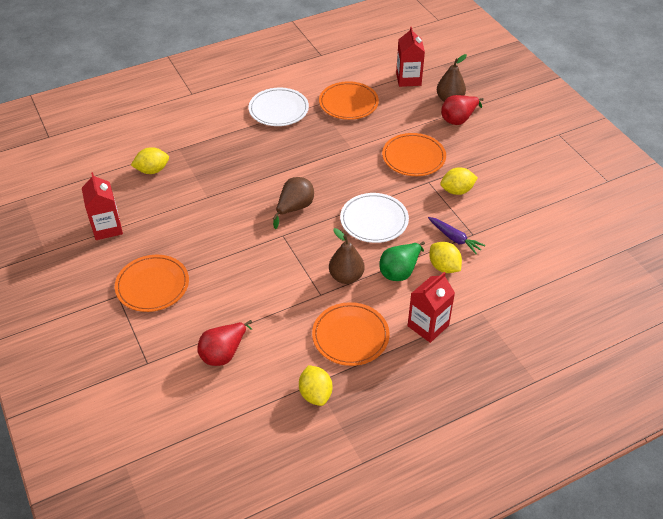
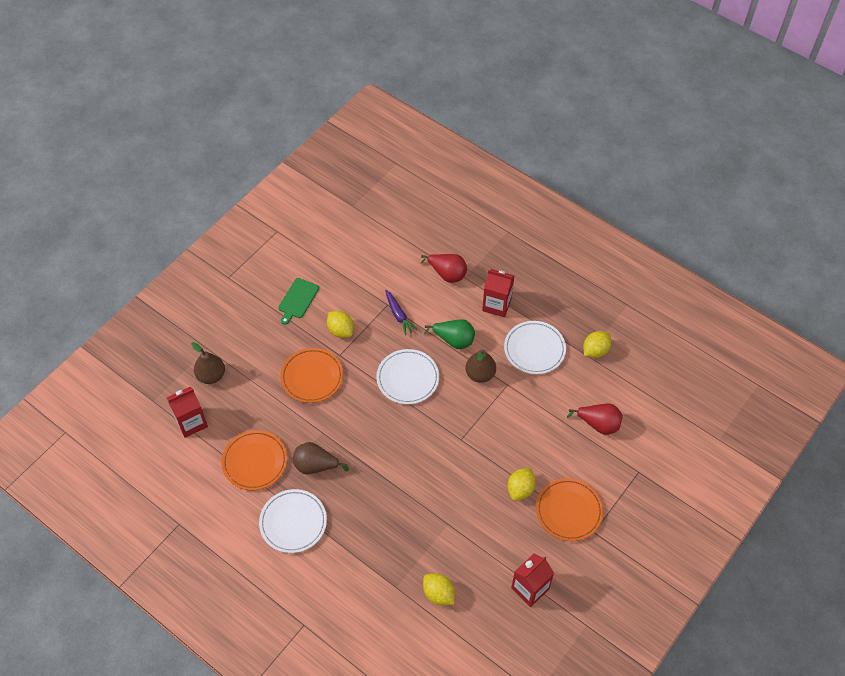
camera: 115 degrees left, 10 degrees up
brown pear [273,177,314,229] -> brown pear moved to [293,442,349,474]
orange plate [312,302,389,366] -> white plate [504,321,566,374]
purple carrot [428,217,485,254] -> purple carrot turned 135 degrees clockwise [385,290,417,336]
yellow lemon [429,242,462,273] -> yellow lemon moved to [507,468,536,501]
red pear [441,95,484,125] -> red pear moved to [420,254,467,283]
none -> green cutting board [278,278,319,325]

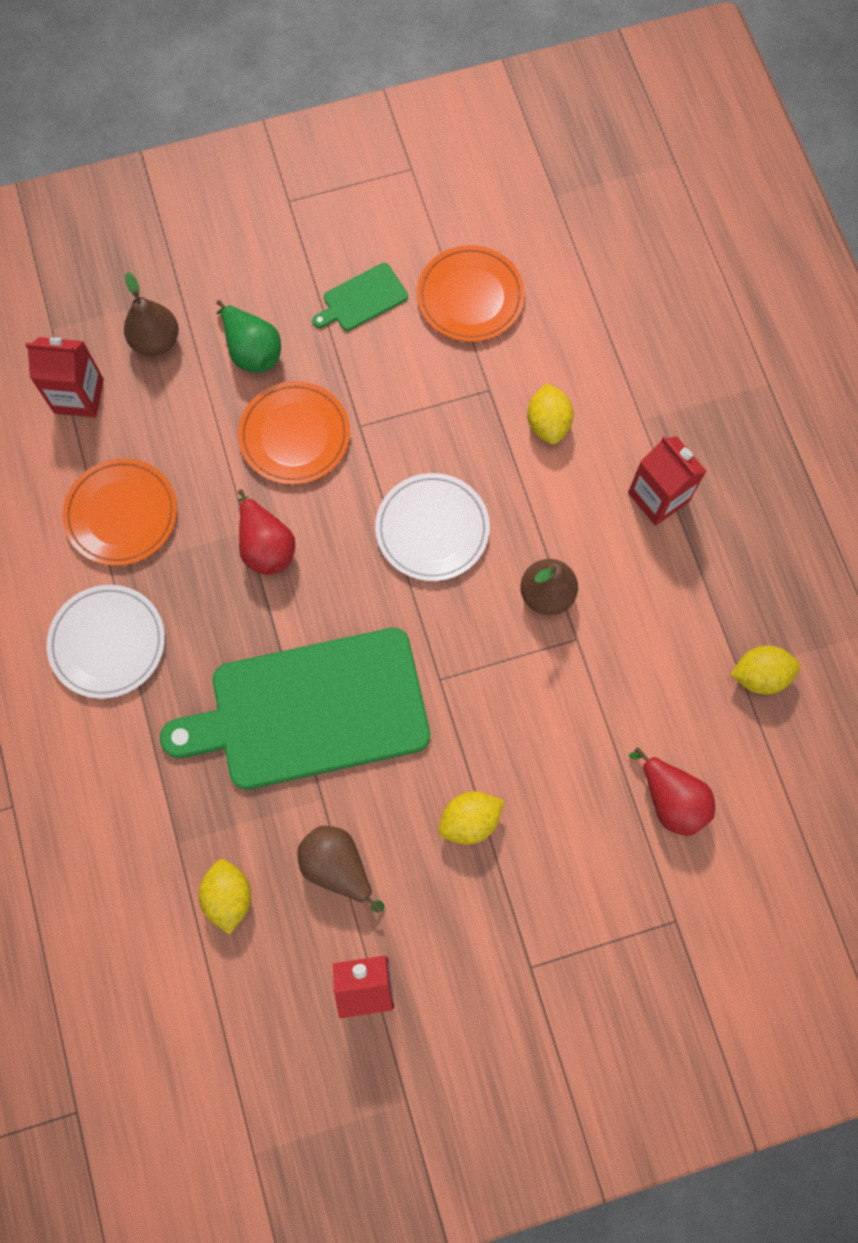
camera: 35 degrees right, 15 degrees up
brown pear [293,442,349,474] -> brown pear moved to [297,826,385,912]
yellow lemon [327,311,354,338] -> yellow lemon moved to [527,383,574,444]
purple carrot [385,290,417,336] -> none
red pear [420,254,467,283] -> red pear moved to [237,489,295,575]
green pear [424,319,475,349] -> green pear moved to [216,300,281,372]
white plate [504,321,566,374] -> none
orange plate [536,478,603,541] -> orange plate moved to [417,245,525,342]
none -> green cutting board [160,628,430,790]

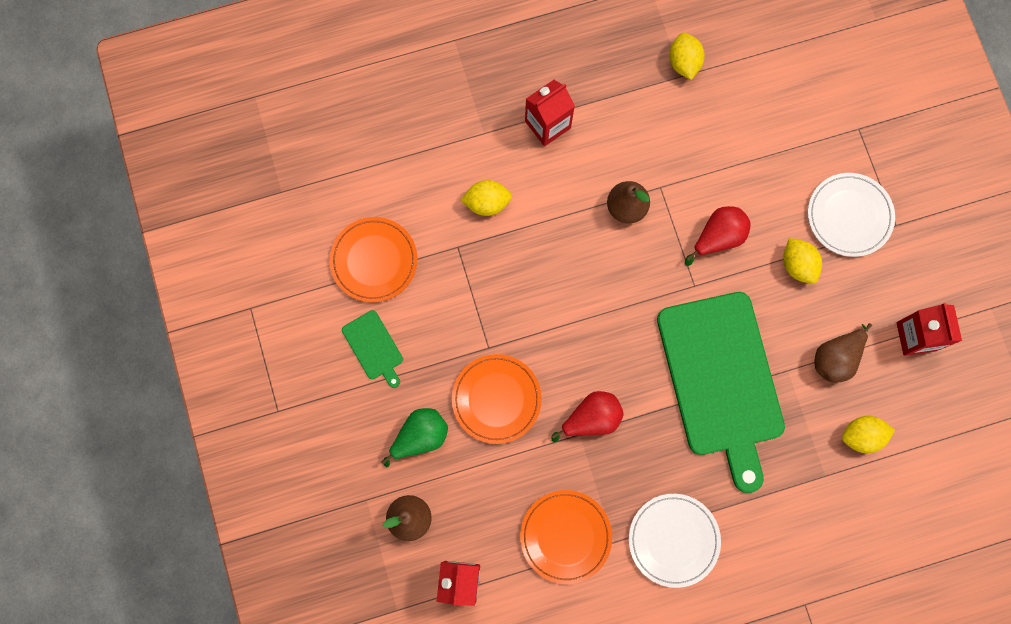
camera: 90 degrees left, 5 degrees up
white plate [375,473,490,581] -> white plate moved to [808,173,895,257]
red pear [629,747,715,836] -> red pear moved to [685,206,750,266]

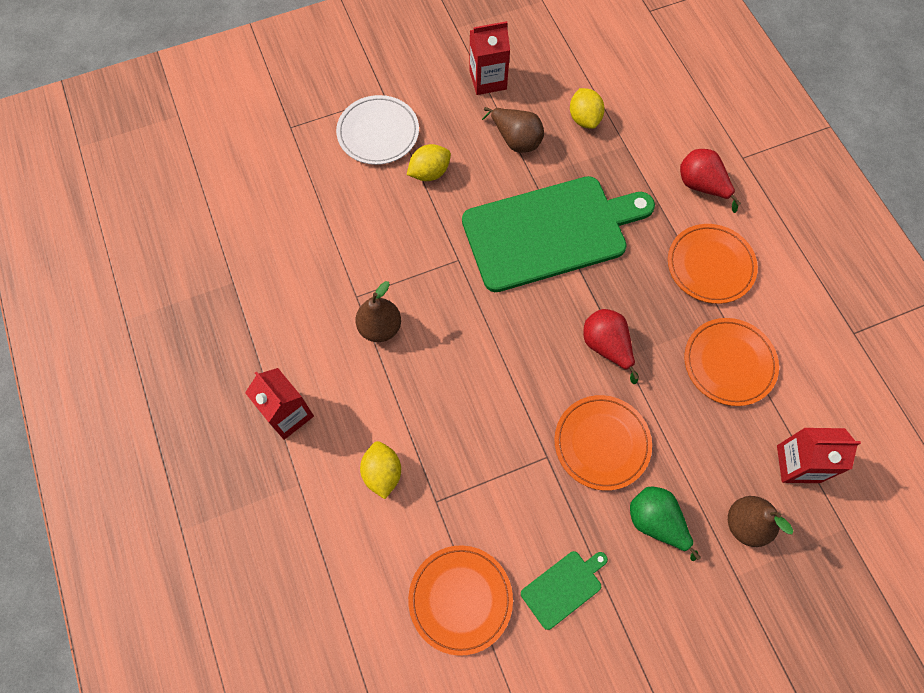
camera: 95 degrees left, 10 degrees down
white plate [629,494,721,588] -> orange plate [668,224,758,304]
yellow lemon [669,33,705,80] -> none
red pear [685,206,750,266] -> red pear moved to [680,149,741,213]

